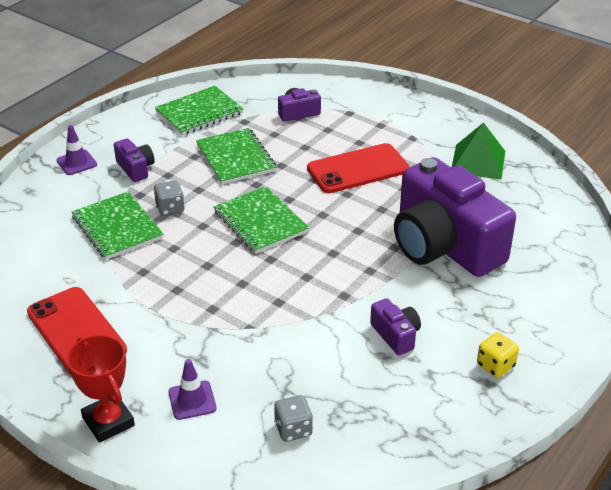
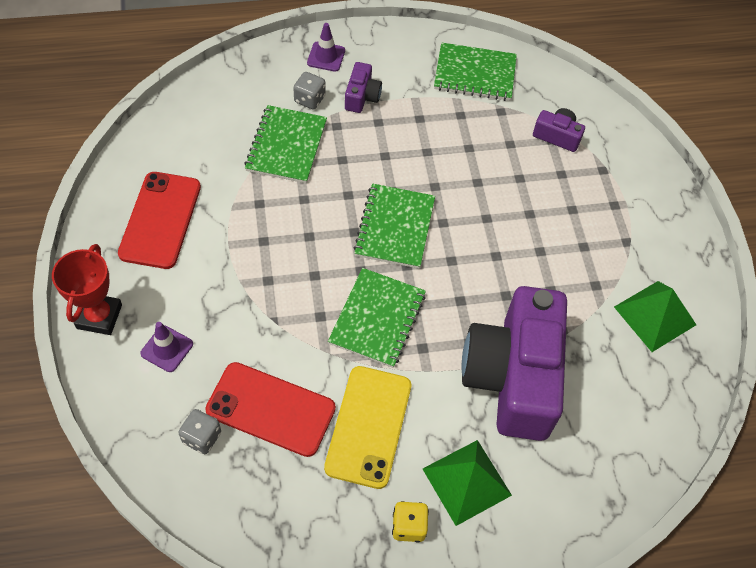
camera: 40 degrees right, 20 degrees up
grey dice [154,181,185,216] -> grey dice moved to [293,72,325,109]
green notebook [196,128,276,184] -> green notebook moved to [328,268,426,368]
red phone [307,143,410,193] -> red phone moved to [205,362,336,457]
purple camera [370,298,421,355] -> yellow phone [324,366,411,489]
none -> green pyramid [423,440,512,526]

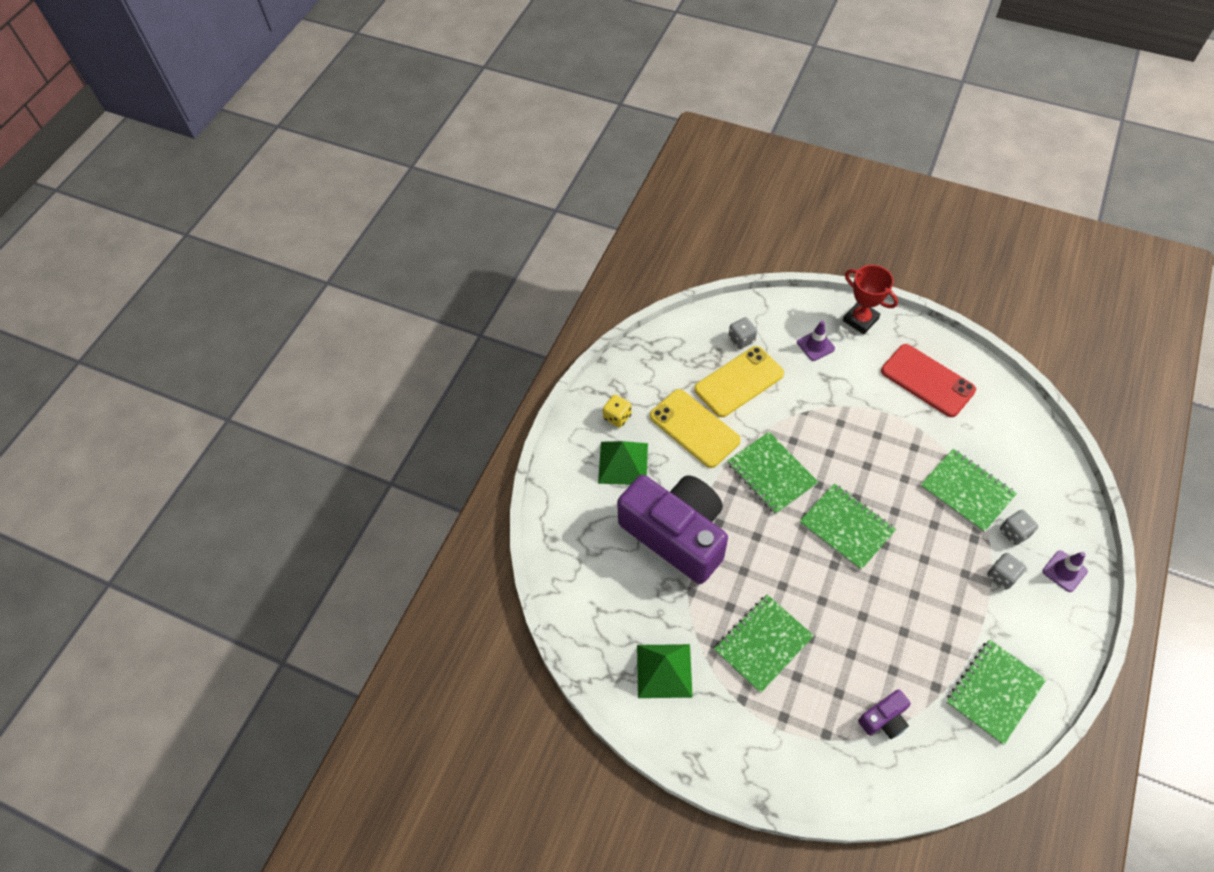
camera: 130 degrees right, 0 degrees up
red phone [205,362,336,457] -> yellow phone [694,346,784,417]
purple camera [345,62,382,113] -> grey dice [987,553,1026,590]
none -> green notebook [714,595,814,693]

